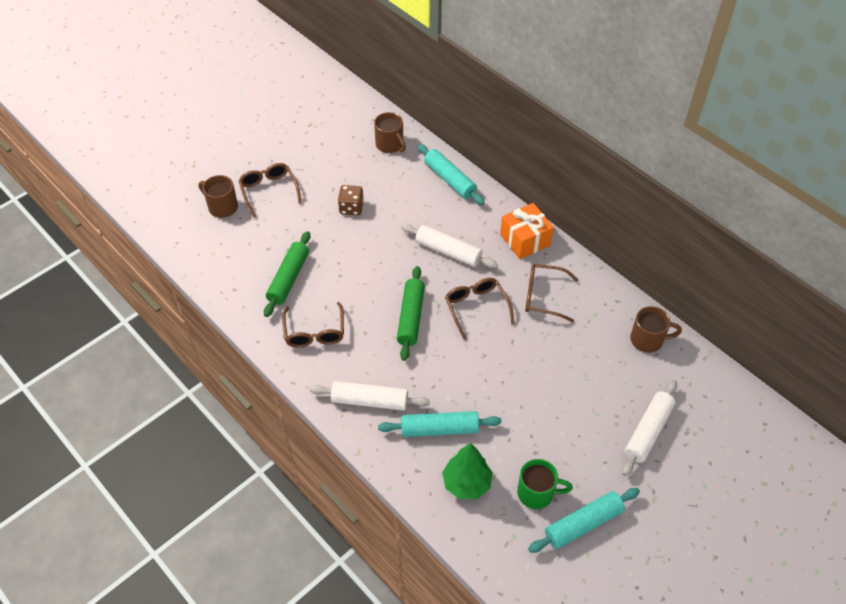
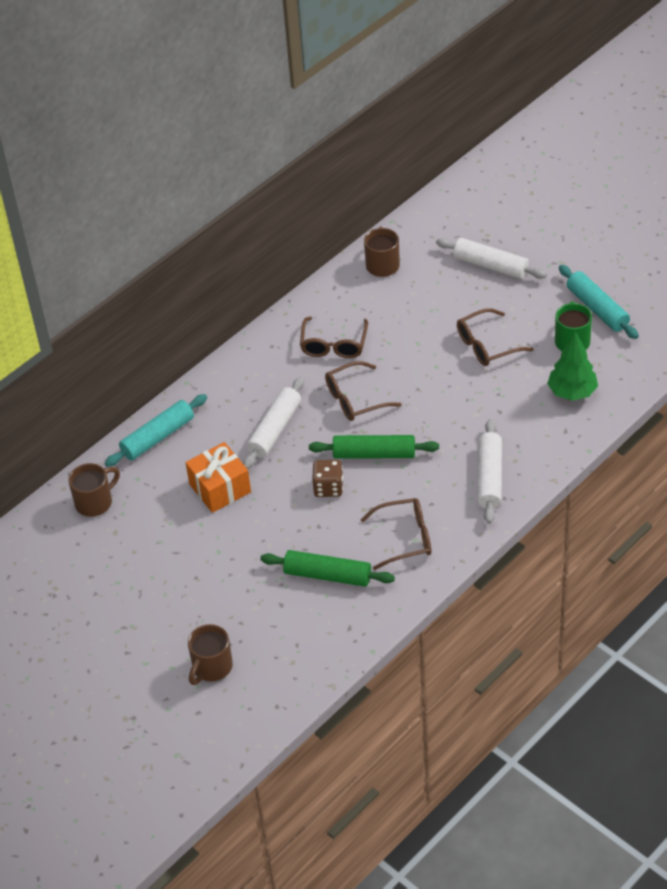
camera: 90 degrees left, 5 degrees down
brown glasses [239,163,302,218] -> brown glasses moved to [457,308,533,366]
brown dice [338,185,364,215] -> brown dice moved to [312,460,343,497]
turquoise rolling pin [378,411,502,437] -> none
orange gift [500,203,554,259] -> orange gift moved to [185,442,251,513]

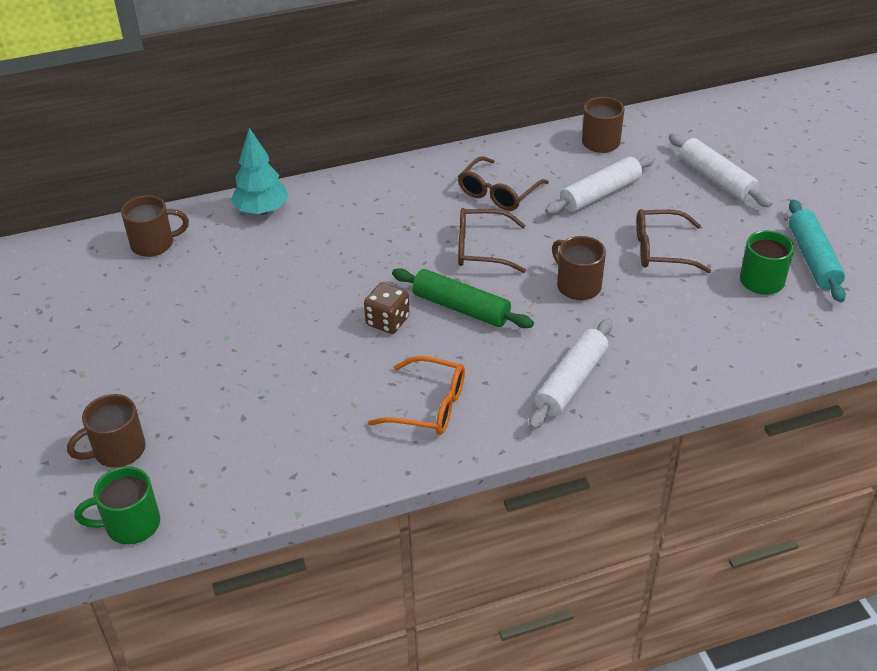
camera: 25 degrees right, 5 degrees down
turquoise rolling pin [105,394,207,467] -> turquoise tree [231,128,288,215]
orange gift [185,442,251,513] -> none
white rolling pin [243,377,304,469] -> white rolling pin moved to [545,155,655,214]
green rolling pin [260,550,395,587] -> none
brown glasses [361,498,431,570] -> orange glasses [368,356,465,435]
green tree [547,332,598,401] -> none
none -> green mug [74,466,160,544]
none -> brown mug [552,236,606,300]

